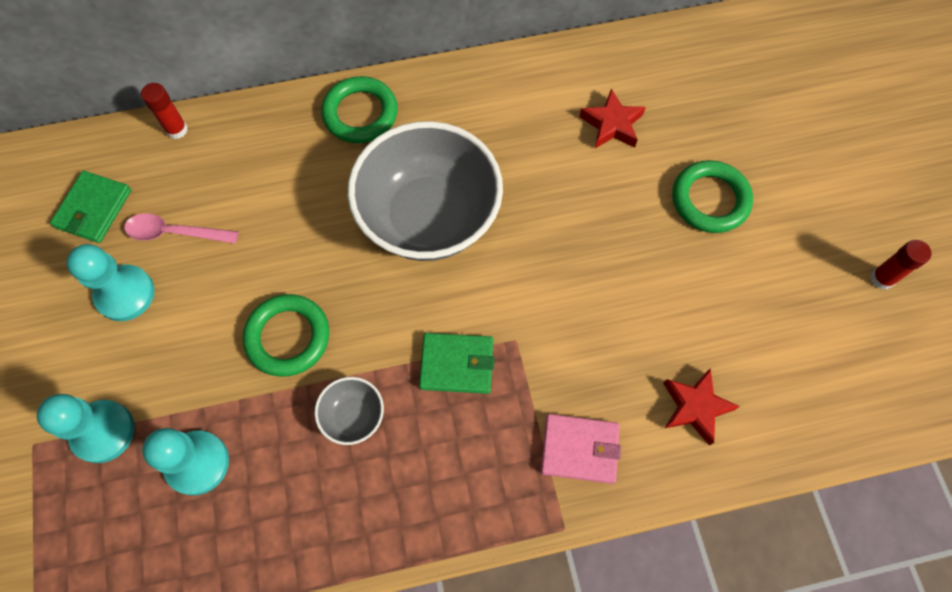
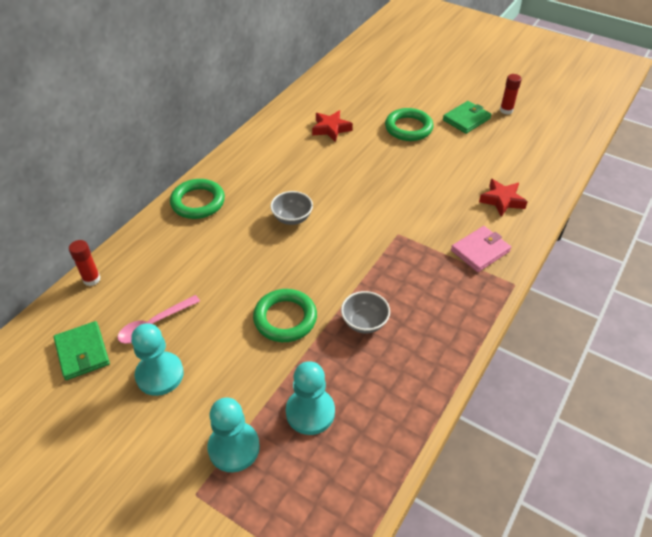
camera: 45 degrees left, 20 degrees down
grey bowl [348,121,503,261] -> grey bowl [270,191,313,225], size x0.42
green wallet [419,333,494,394] -> green wallet moved to [443,101,491,134]

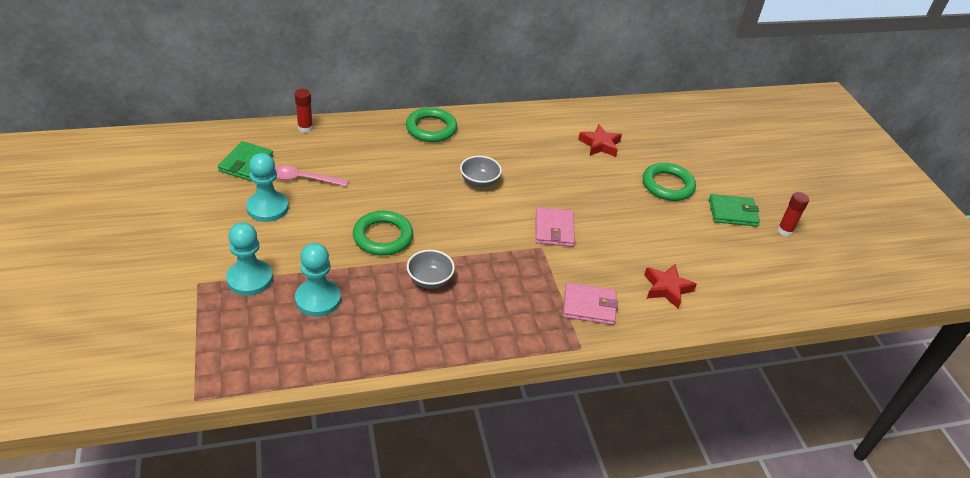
camera: 40 degrees right, 5 degrees down
none -> pink wallet [535,207,575,247]

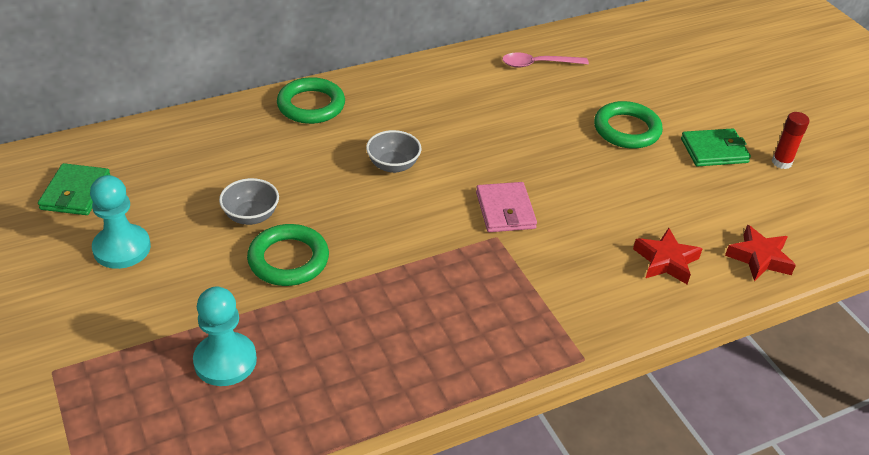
camera: 10 degrees left, 0 degrees up
turquoise pawn [226,222,273,296] -> none
pink spoon [275,165,348,186] -> pink spoon moved to [502,52,589,68]
red glue stick [295,89,313,133] -> none
grey bowl [407,250,455,289] -> grey bowl moved to [219,178,279,225]
pink wallet [563,283,618,325] -> none
red star [578,124,622,157] -> red star moved to [725,225,796,281]

